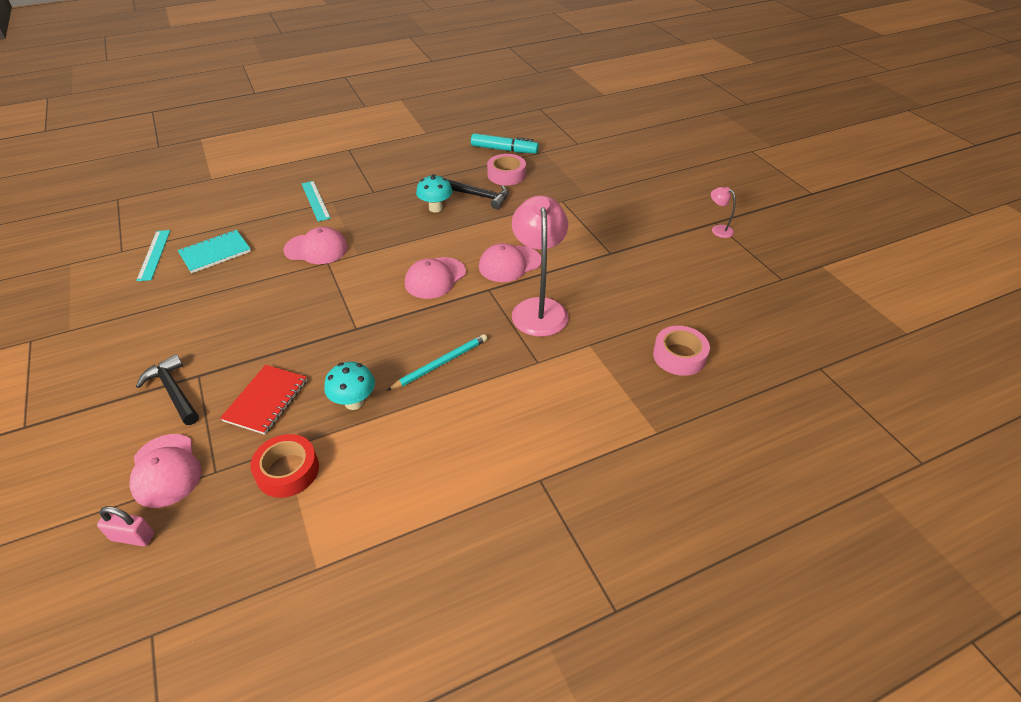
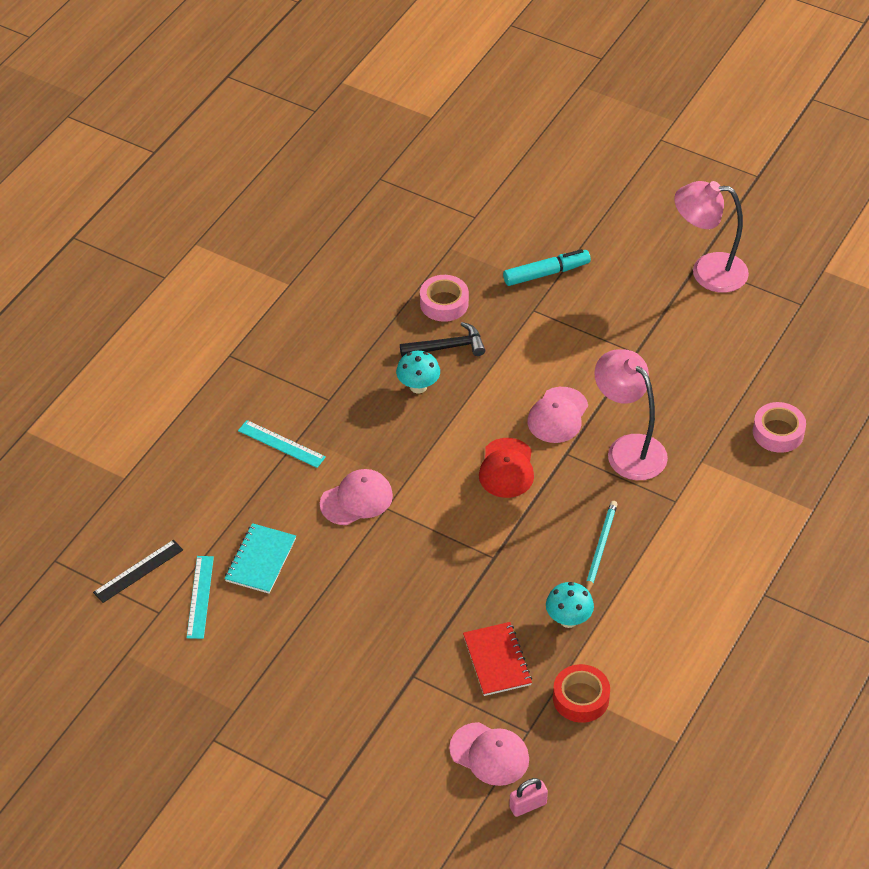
camera: 35 degrees left, 5 degrees up
turquoise ruler [136,230,170,281] -> turquoise ruler turned 45 degrees clockwise [186,556,214,639]
black hammer [136,354,199,425] -> none
pink cap [405,257,466,299] -> red cap [479,438,534,498]
turquoise marker [471,133,539,154] -> turquoise marker moved to [503,249,591,286]
pink lamp [711,187,736,238] -> pink lamp [674,181,749,293], size x2.26
none -> black ruler [93,540,183,603]

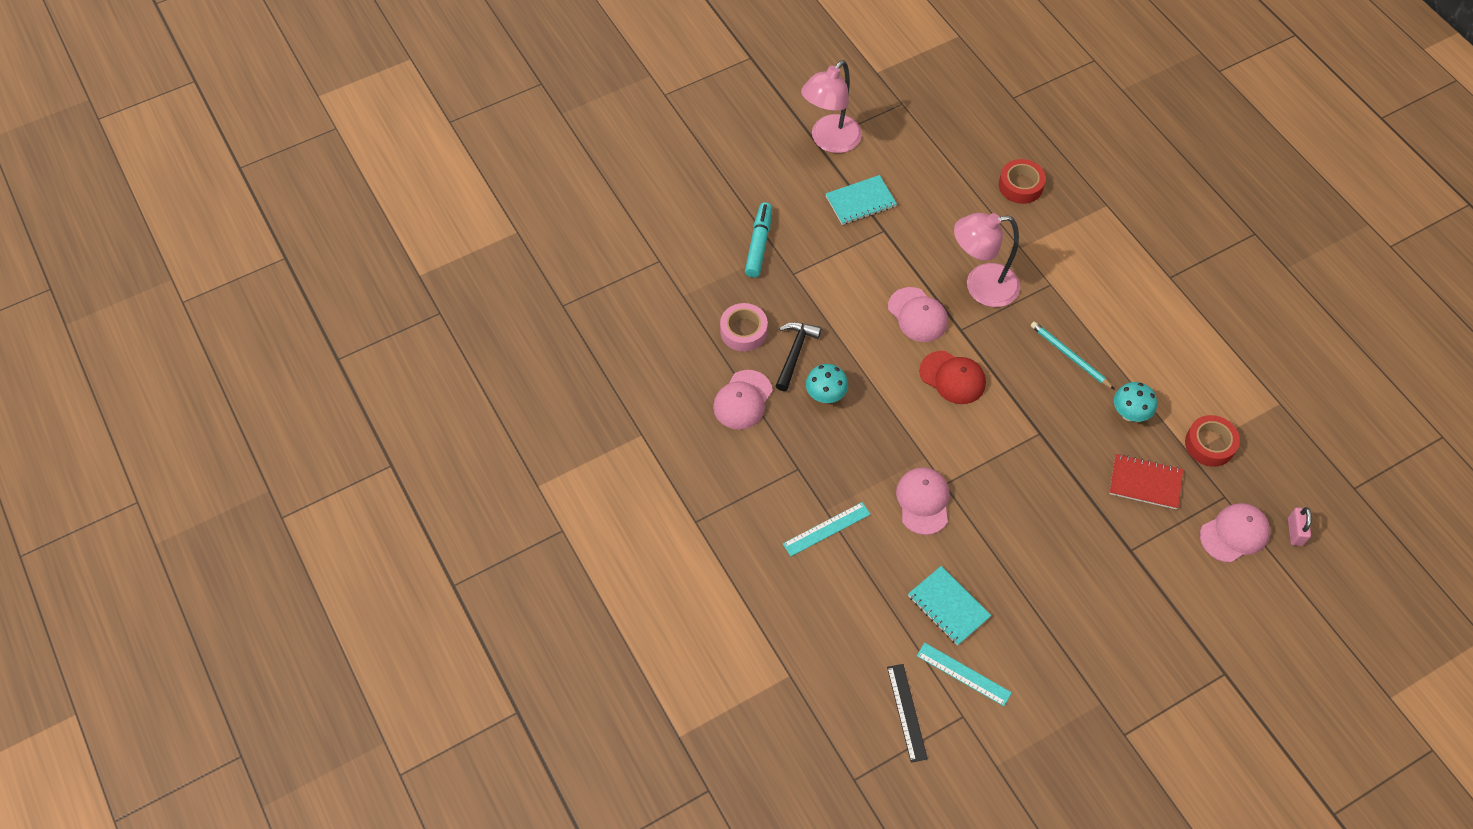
camera: 60 degrees left, 10 degrees up
pink tape [753,402,806,453] -> red tape [999,159,1046,204]
none -> pink cap [713,370,773,430]
none -> turquoise notebook [825,175,897,225]

